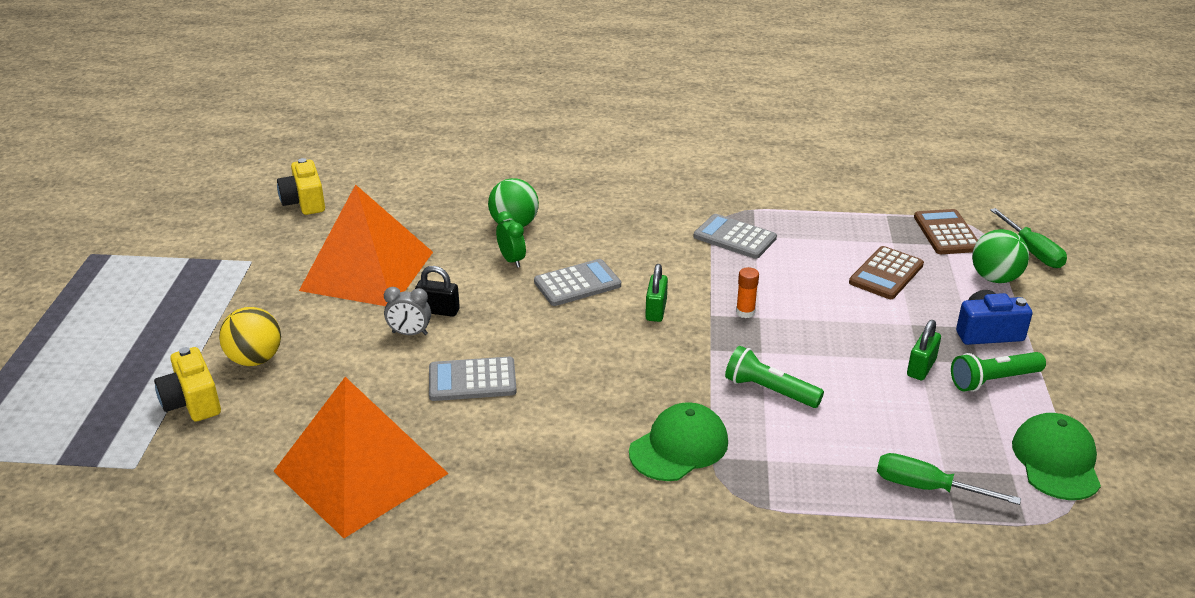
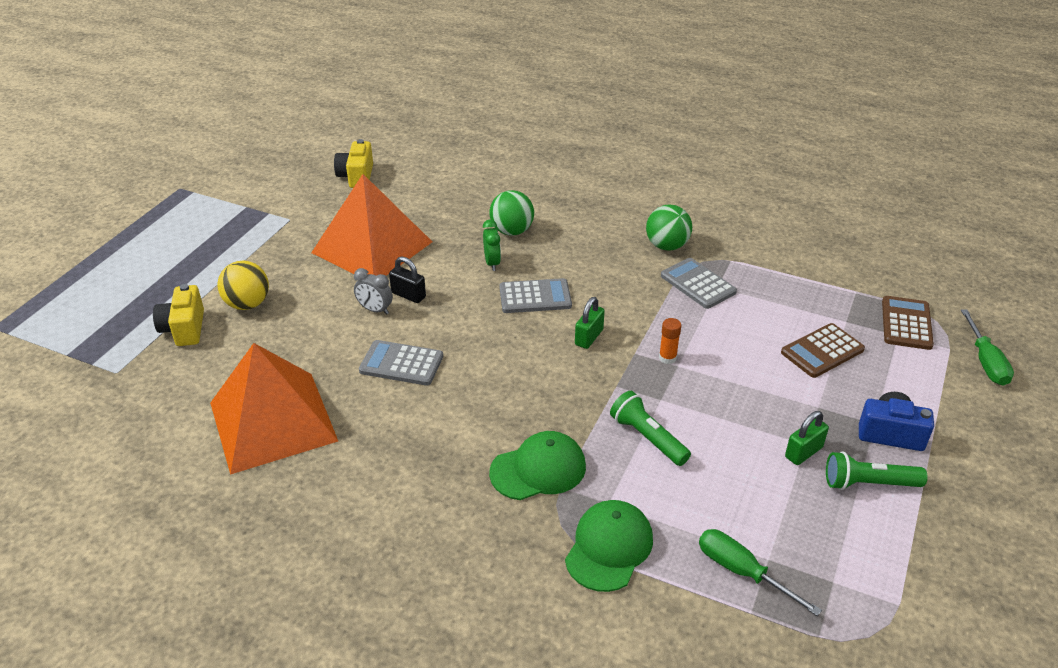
camera: 20 degrees right, 5 degrees up
green ball [972,229,1029,283] -> green ball moved to [646,205,692,251]
green cap [1012,413,1101,500] -> green cap moved to [565,500,653,592]

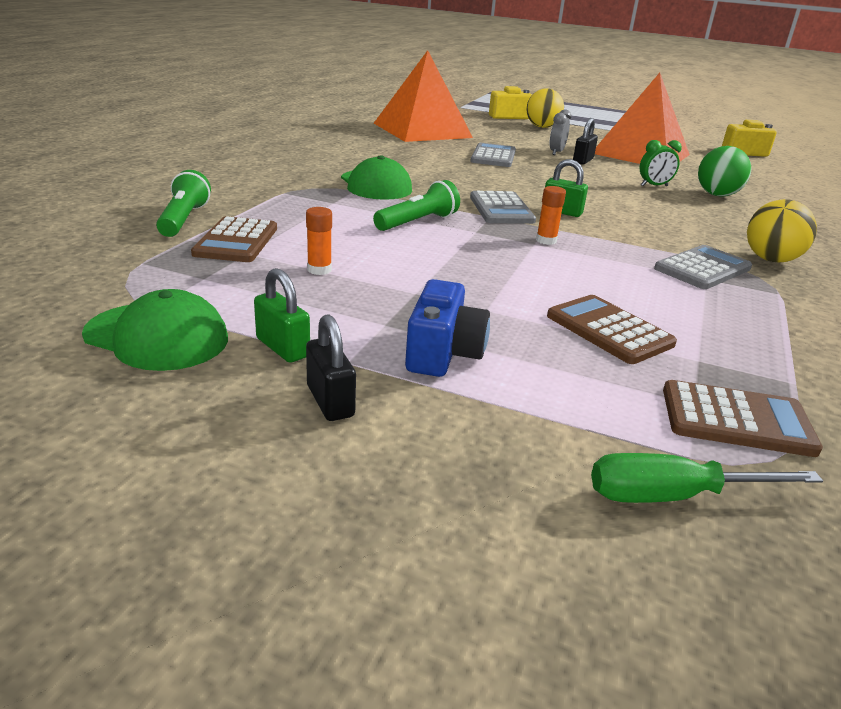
camera: 85 degrees right, 10 degrees down
grey calculator [499,278,572,313] -> grey calculator moved to [470,191,536,224]
green cap [565,500,653,592] -> green cap moved to [82,289,228,371]
green ball [646,205,692,251] -> yellow ball [747,199,817,262]
green screwdriver [699,529,822,616] -> brown calculator [191,216,277,262]
green padlock [785,411,829,465] -> green padlock moved to [254,268,310,363]
green flashlight [826,451,928,490] -> green flashlight moved to [156,170,211,237]
none -> orange glue stick [306,207,332,275]
none -> black padlock [306,314,356,421]

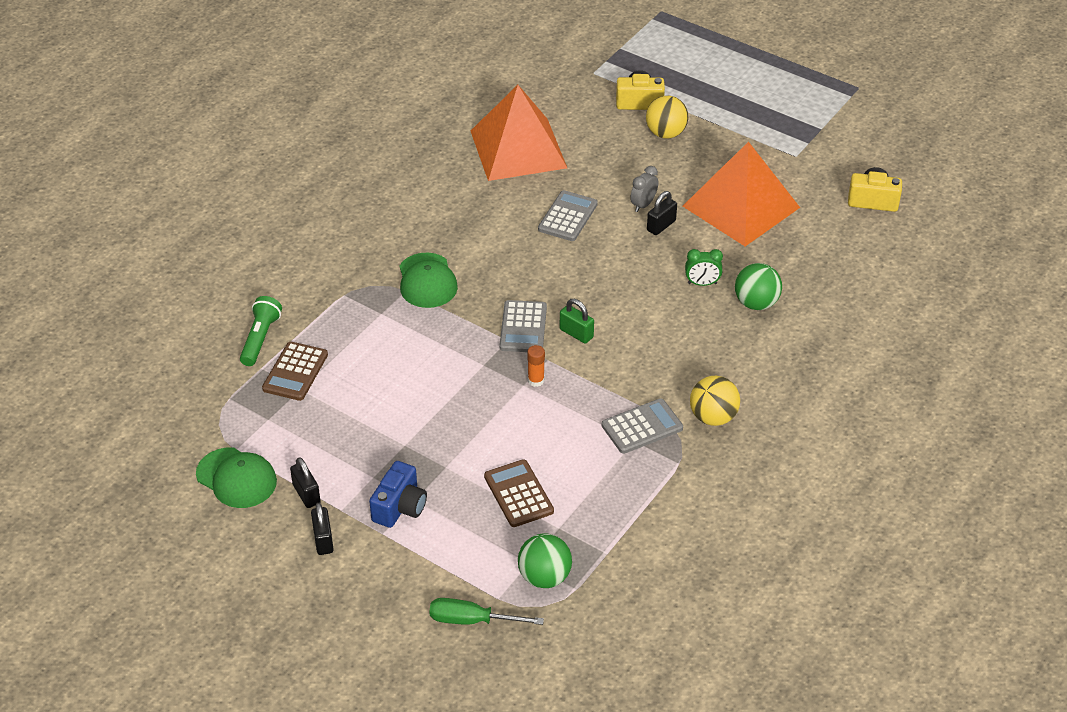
camera: 15 degrees right, 15 degrees up
green padlock [254,268,310,363] -> black padlock [290,457,321,508]
orange glue stick [306,207,332,275] -> none
green flashlight [373,180,460,231] -> none
brown calculator [663,380,823,457] -> green ball [518,533,572,588]

